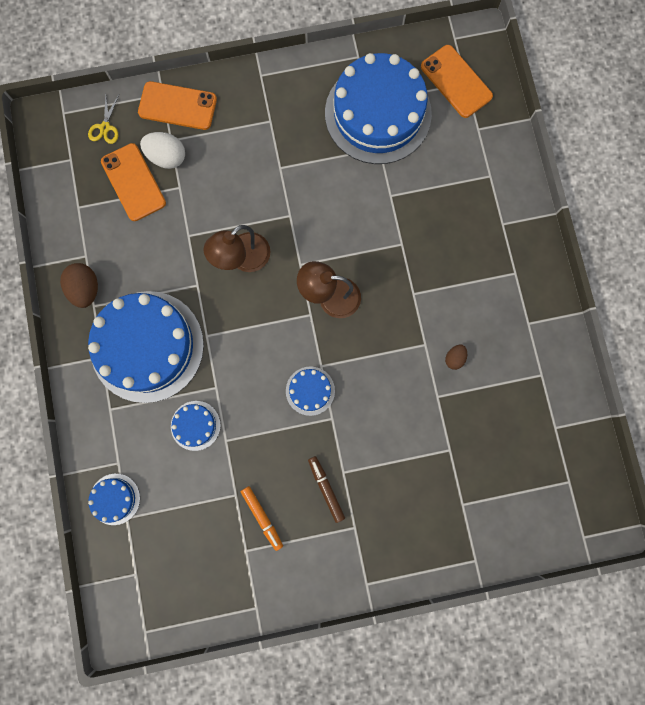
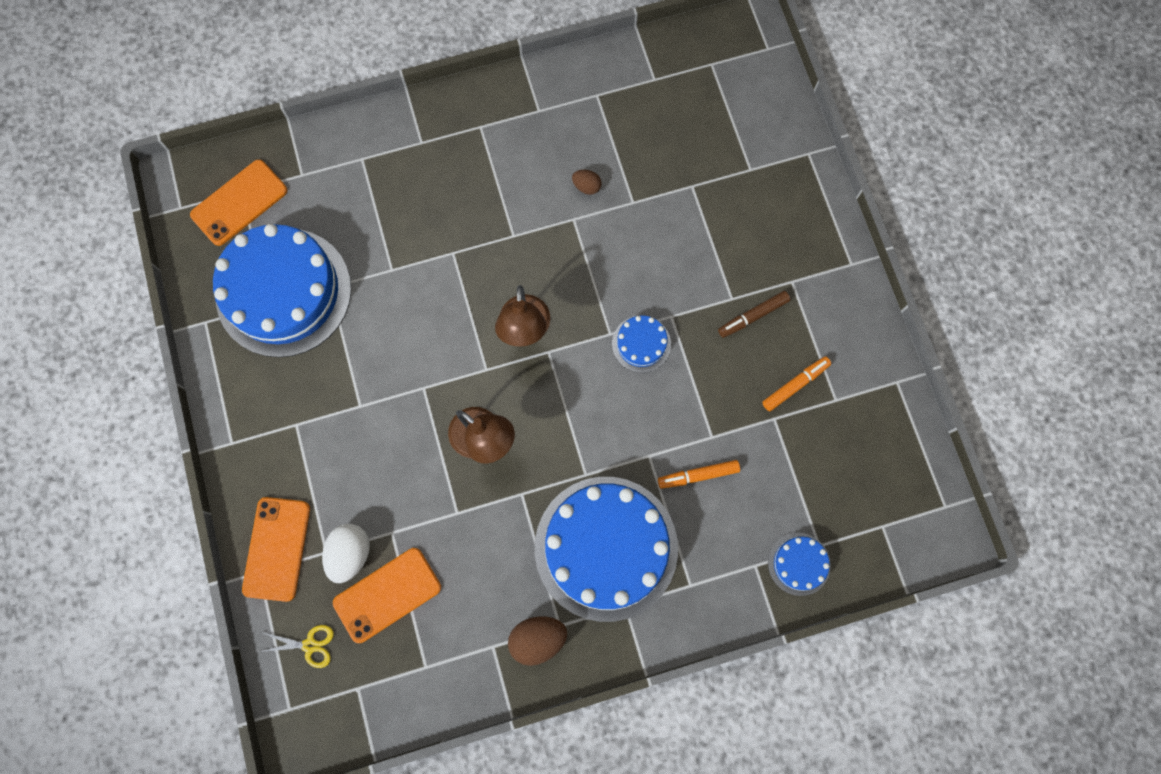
camera: 95 degrees left, 5 degrees down
blue cake [171,401,221,451] -> orange marker [658,460,740,489]

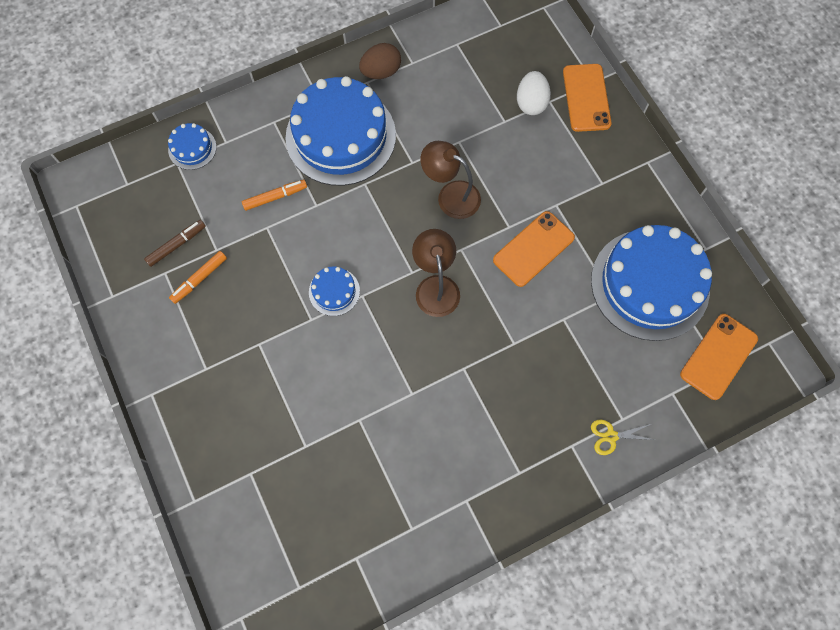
camera: 170 degrees right, 5 degrees down
yellow scissors [260,625,334,668] -> yellow scissors moved to [591,420,655,455]
orange phone [333,548,441,643] -> orange phone moved to [493,211,575,287]
brown egg [572,170,601,195] -> none
brown marker [718,291,790,338] -> brown marker moved to [144,220,206,267]

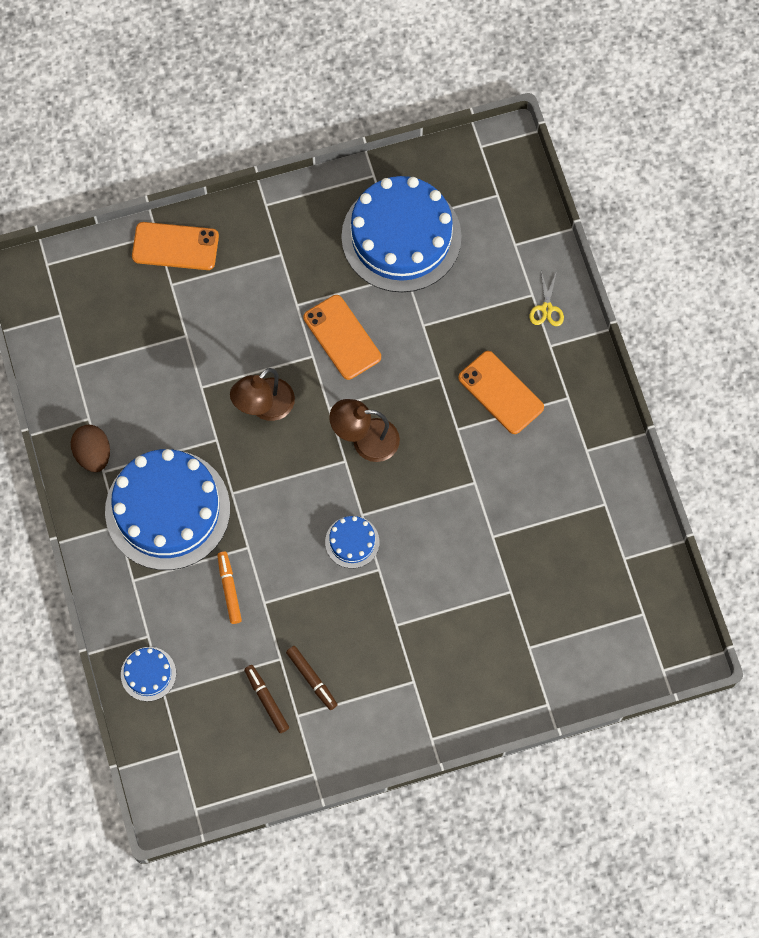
camera: 80 degrees left, 0 degrees up
orange marker [169,251,227,304] -> brown marker [286,646,338,710]
white egg [517,71,551,115] -> none
orange phone [680,314,758,400] -> orange phone moved to [458,351,544,434]

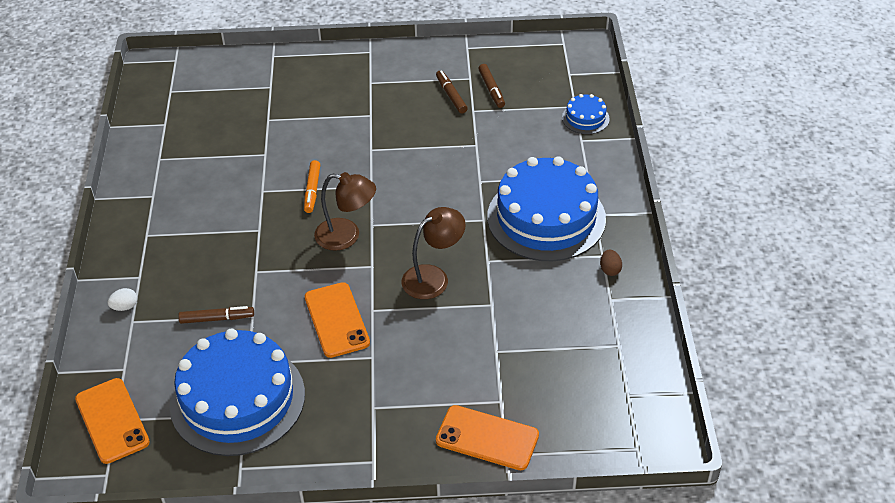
camera: 165 degrees left, 25 degrees down
brown egg [71,425,110,472] -> brown egg [600,250,622,276], size x0.57
orange marker [217,552,242,624] -> orange marker moved to [304,160,320,213]
blue cake [325,516,380,568] -> none
orange phone [458,351,544,434] -> orange phone moved to [75,378,150,464]
yellow scissors [529,271,564,326] -> white egg [107,288,137,311]
none -> brown marker [178,306,254,324]

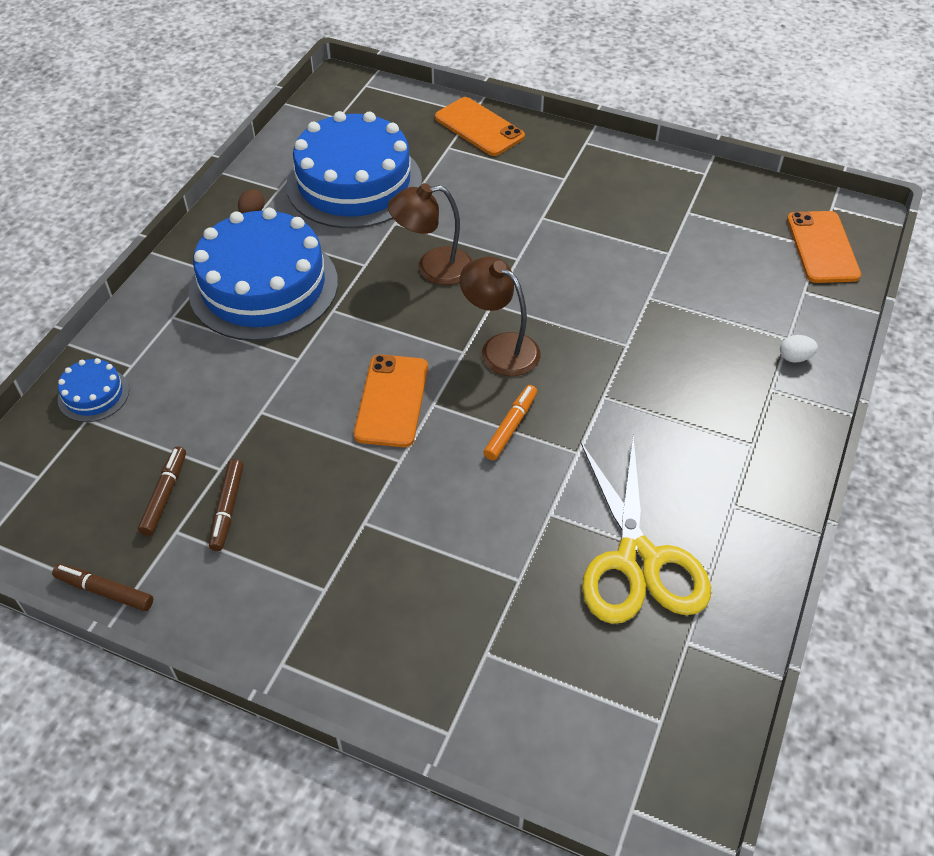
camera: 155 degrees left, 5 degrees up
blue cake [170,329,305,456] -> blue cake moved to [286,111,422,228]
brown marker [178,306,254,324] -> brown marker moved to [52,564,153,611]
orange phone [305,282,370,358] -> orange phone moved to [354,355,428,447]
none -> yellow scissors [580,436,711,624]

